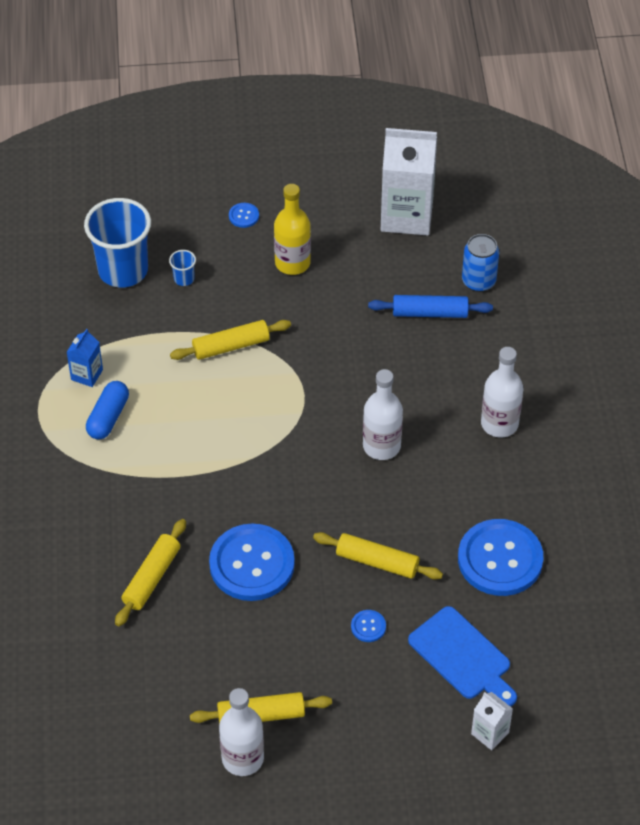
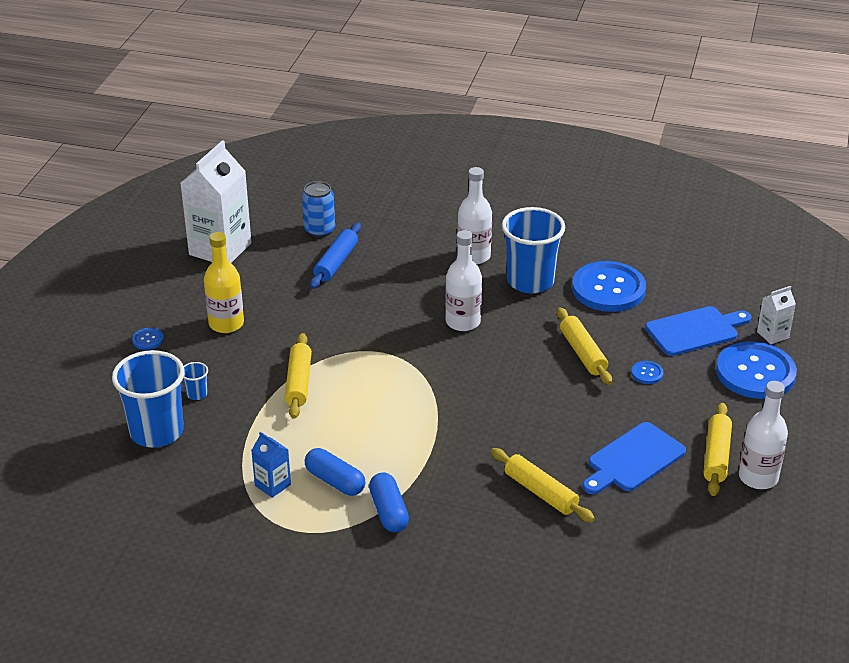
camera: 70 degrees left, 15 degrees down
blue button [209,524,295,601] -> blue button moved to [716,342,797,399]
yellow rolling pin [313,532,443,580] -> yellow rolling pin turned 60 degrees counterclockwise [557,308,612,385]
none -> blue capsule [369,472,409,532]
none -> blue cup [502,207,565,293]
none -> blue cutting board [582,422,686,494]

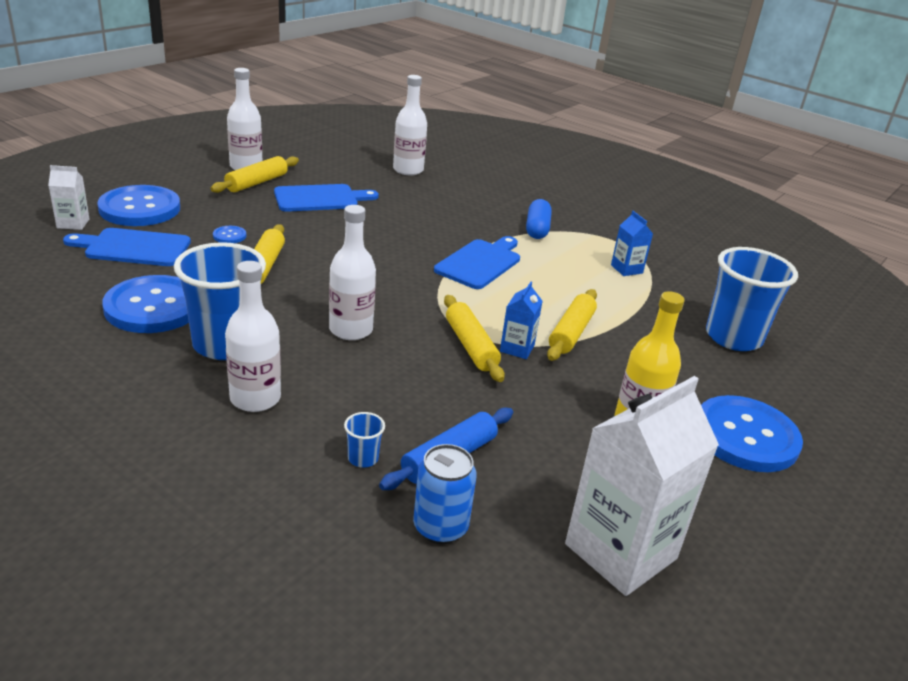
camera: 160 degrees left, 5 degrees down
blue button [132,328,164,350] -> blue button [701,395,803,472], size x2.47
blue cup [183,362,208,400] -> blue cup moved to [344,412,385,468]
blue capsule [305,448,365,496] -> none
yellow rolling pin [491,448,595,522] -> yellow rolling pin moved to [444,295,505,382]
none -> white bottle [393,75,427,175]
none -> blue cutting board [434,236,520,289]
none -> blue carton [500,282,542,359]

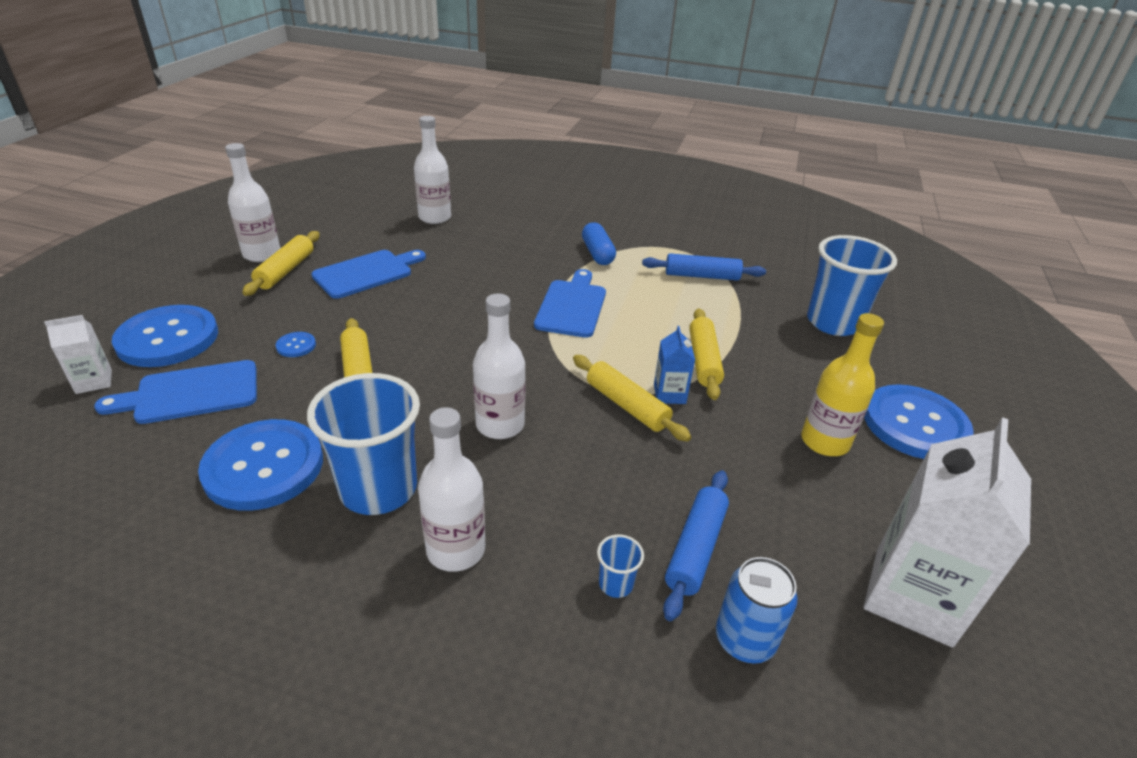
camera: 20 degrees left, 5 degrees up
blue carton [611,211,653,276] -> blue rolling pin [642,253,766,281]

